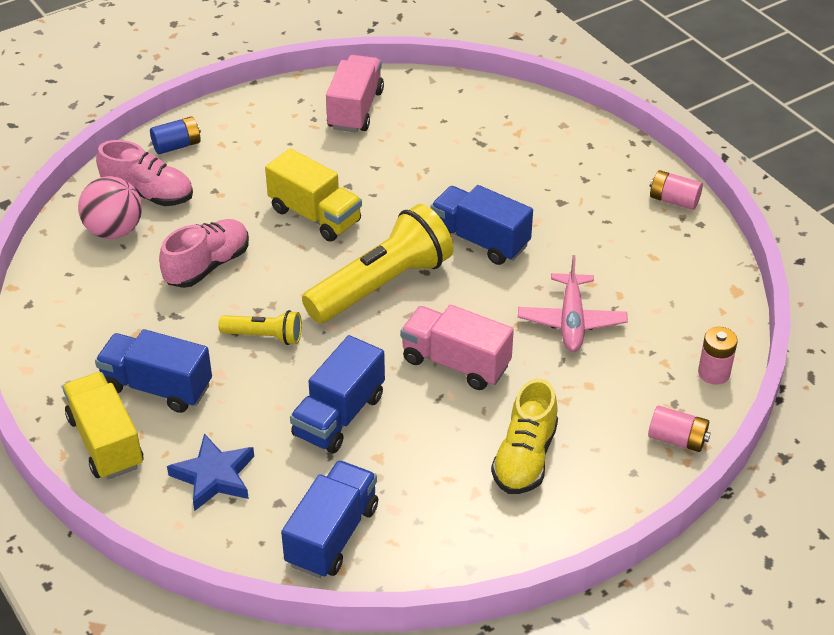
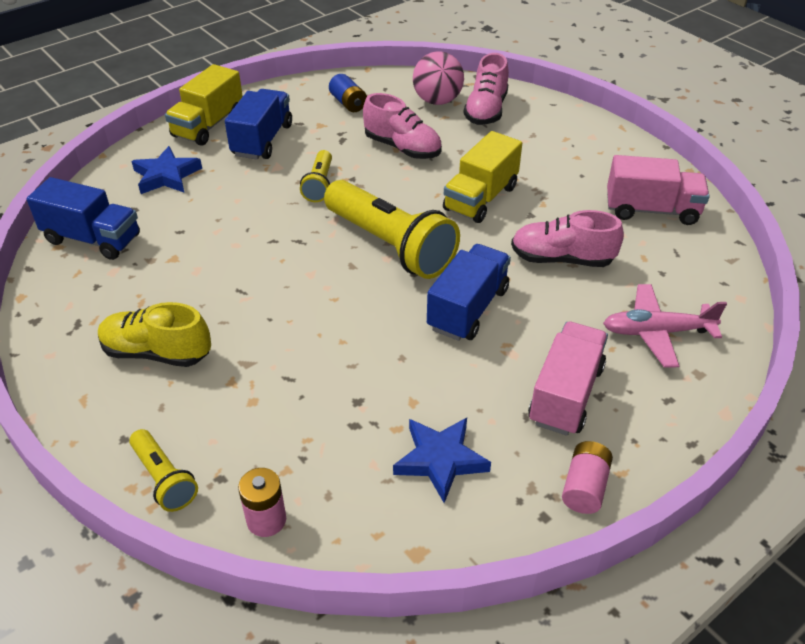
camera: 85 degrees right, 0 degrees up
yellow truck [62,372,144,480] -> yellow truck turned 150 degrees clockwise [165,64,243,146]
blue battery [150,117,201,154] -> blue battery moved to [329,74,367,112]
blue truck [290,335,385,454] -> none
pink truck [400,305,514,390] -> pink truck moved to [528,322,608,436]
pink plane [518,255,628,352] -> pink plane moved to [603,284,727,368]
pink battery [648,406,711,452] -> yellow flashlight [129,429,198,512]
none -> blue star [393,418,491,503]
none -> pink shoe [511,210,624,267]

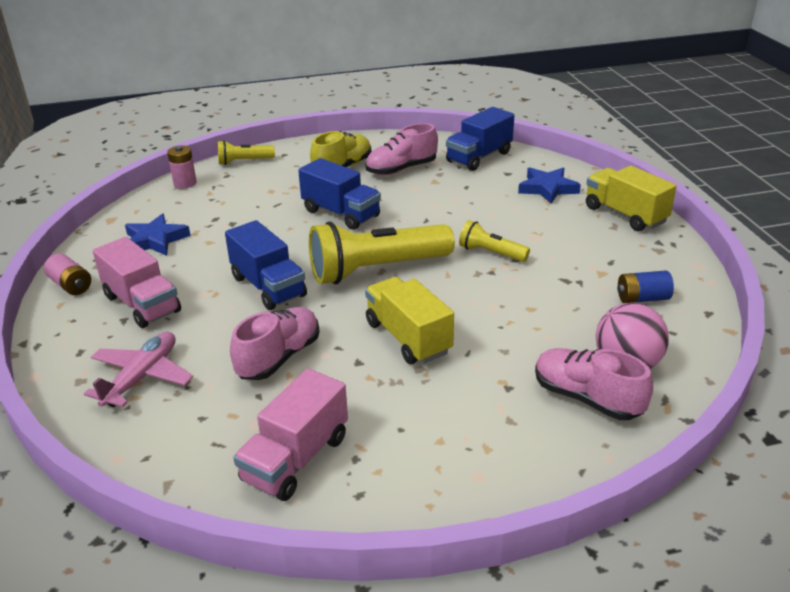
camera: 115 degrees right, 10 degrees down
blue truck [225,89,292,160] -> blue truck moved to [298,158,381,230]
pink shoe [363,93,442,159] -> pink shoe moved to [365,123,438,175]

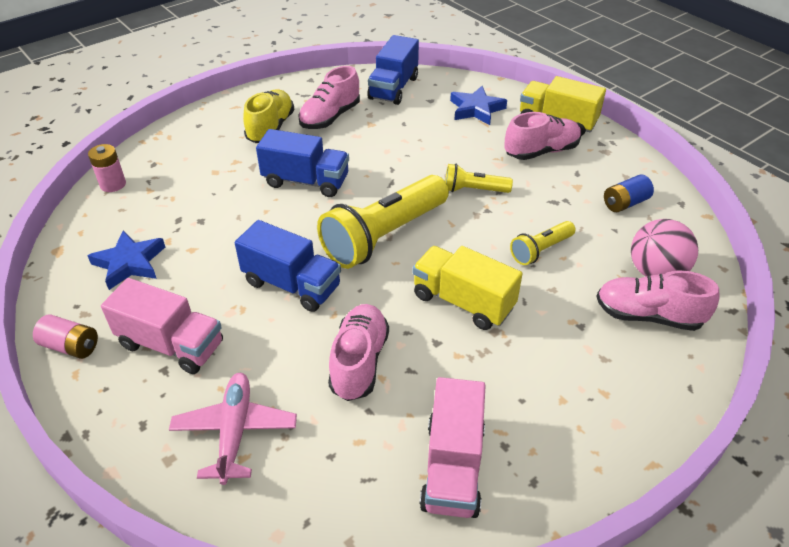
camera: 25 degrees left, 10 degrees up
yellow flashlight [217,140,275,165] -> yellow flashlight moved to [510,221,576,265]
none -> pink shoe [504,112,581,160]

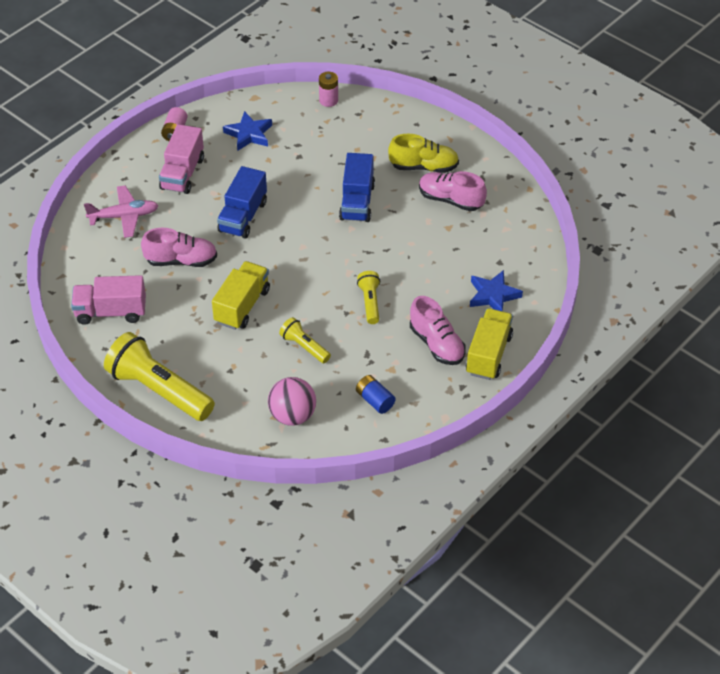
camera: 80 degrees right, 5 degrees up
yellow flashlight [317,175,449,269] -> yellow flashlight moved to [104,332,215,421]
blue truck [367,35,419,105] -> none
pink shoe [596,270,719,331] -> none

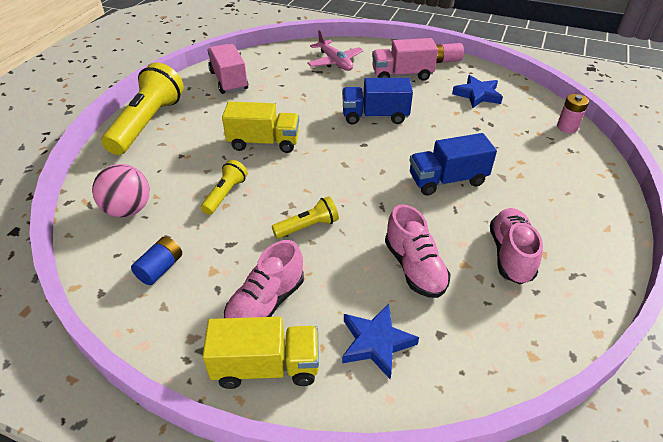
camera: 70 degrees right, 5 degrees down
pink shoe [141,228,217,267] -> pink shoe moved to [385,204,451,298]
yellow shoe [388,134,459,173] -> none

